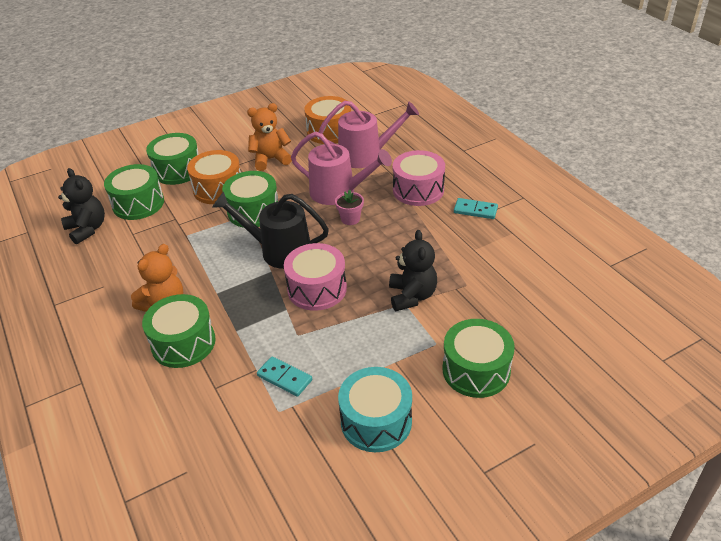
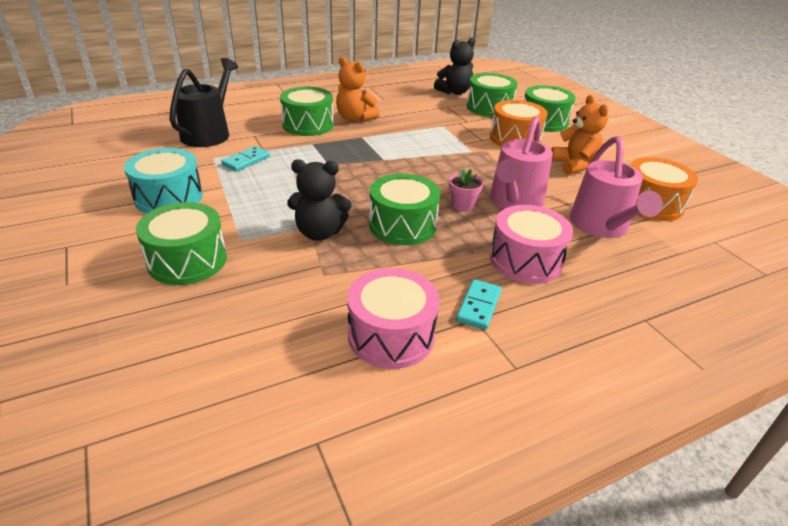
camera: 90 degrees right, 5 degrees down
black watering can [213,192,329,269] -> black watering can moved to [169,58,238,147]
green drum [222,171,278,228] -> green drum moved to [369,174,440,245]
pink drum [284,243,347,311] -> pink drum moved to [347,268,440,369]

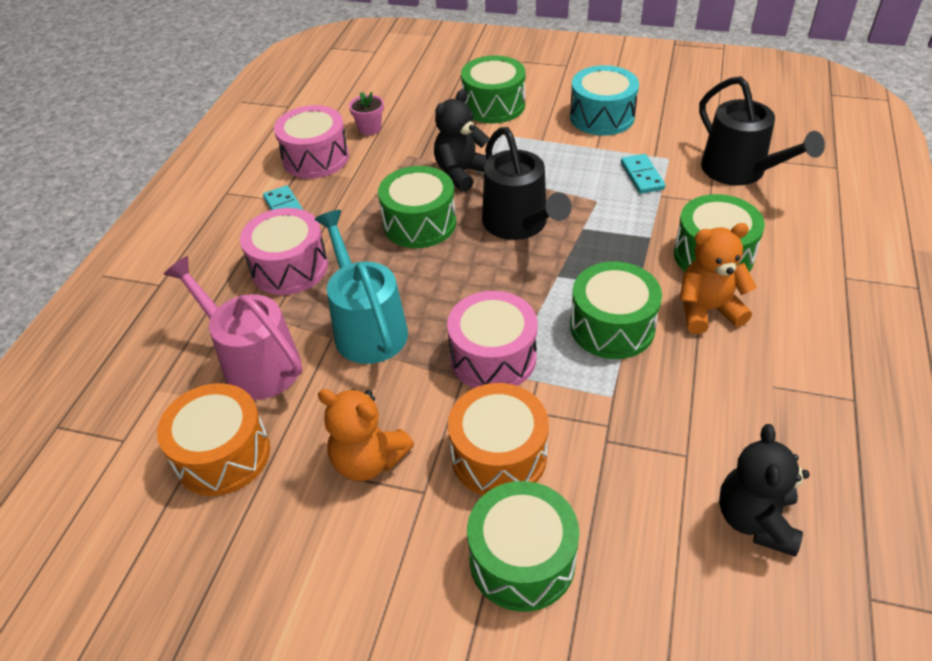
camera: 135 degrees right, 10 degrees up
pink flower pot [449,168,484,212] -> pink flower pot moved to [349,92,384,135]
green drum [467,73,517,117] -> green drum moved to [570,262,662,359]
pink watering can [490,116,553,209] -> turquoise watering can [315,210,408,364]
none -> pink drum [447,291,538,388]
none -> black watering can [482,127,572,240]

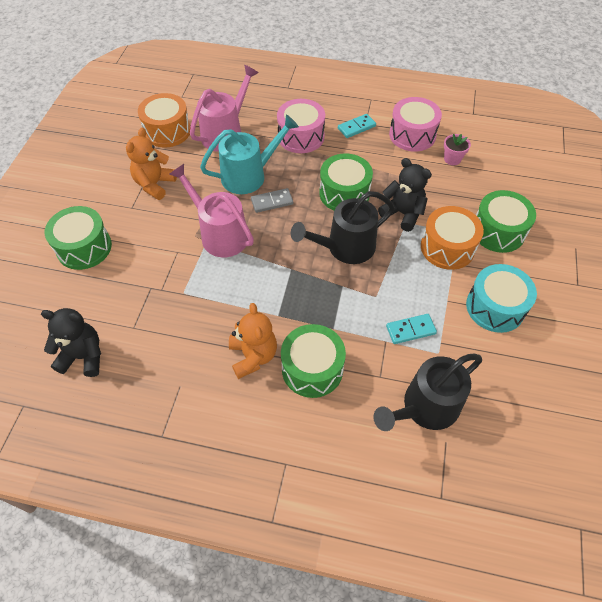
camera: 85 degrees right, 10 degrees up
pink drum [447,291,538,388] -> pink watering can [169,164,254,257]
orange drum [448,383,549,495] -> orange drum moved to [421,206,484,270]
green drum [570,262,662,359] -> none
none -> grey domino [251,188,293,213]

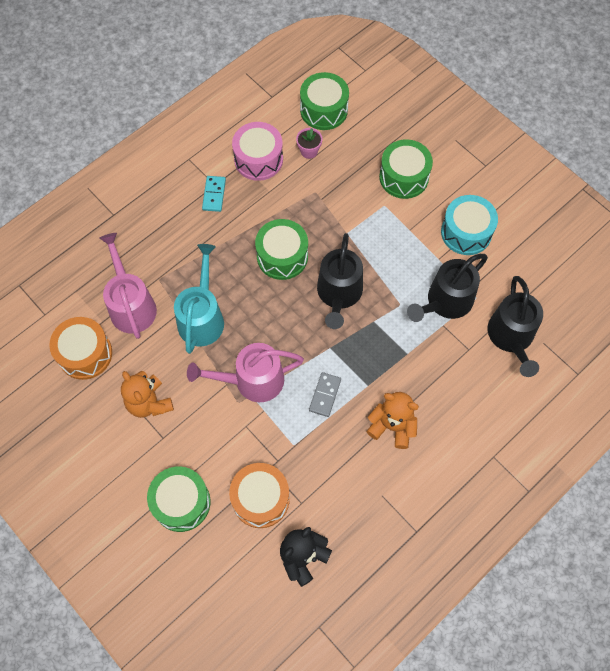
camera: 55 degrees left, 10 degrees up
grey domino [251,188,293,213] -> grey domino moved to [309,372,341,417]
pink drum [277,99,325,153] -> none
green drum [281,324,346,398] -> green drum moved to [300,72,349,130]
black teddy bear [378,158,432,232] -> none
turquoise domino [386,314,437,344] -> black watering can [407,254,488,322]
orange drum [421,206,484,270] -> orange drum moved to [229,463,290,528]

